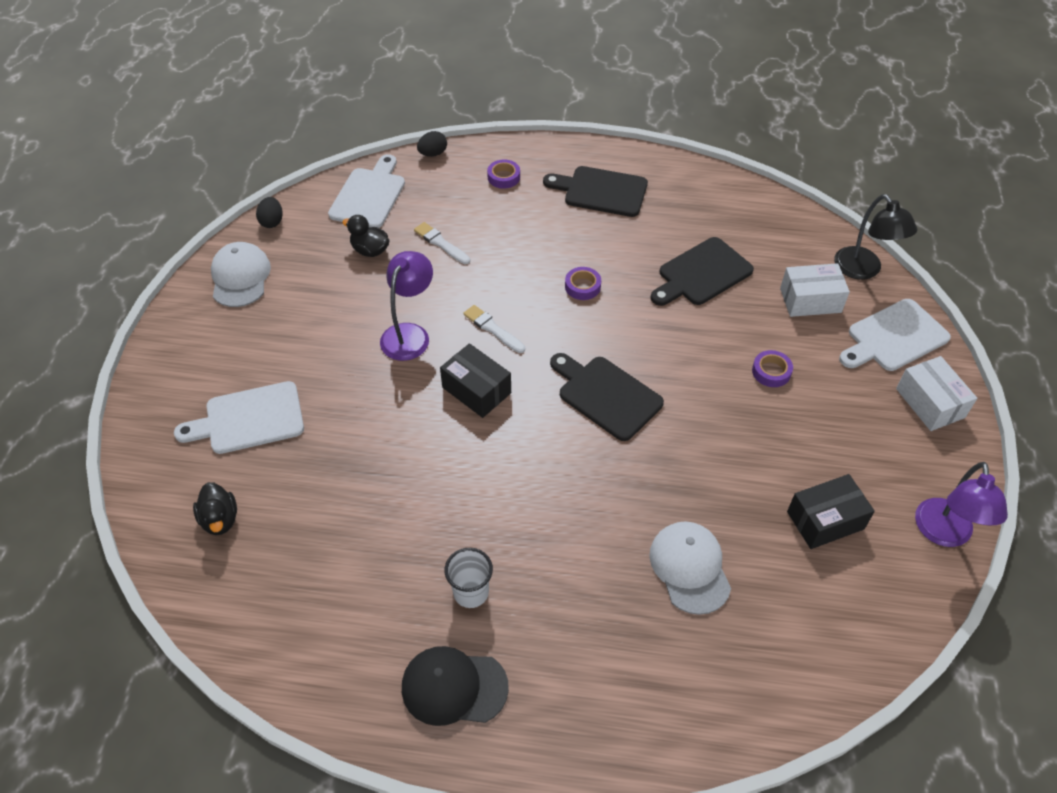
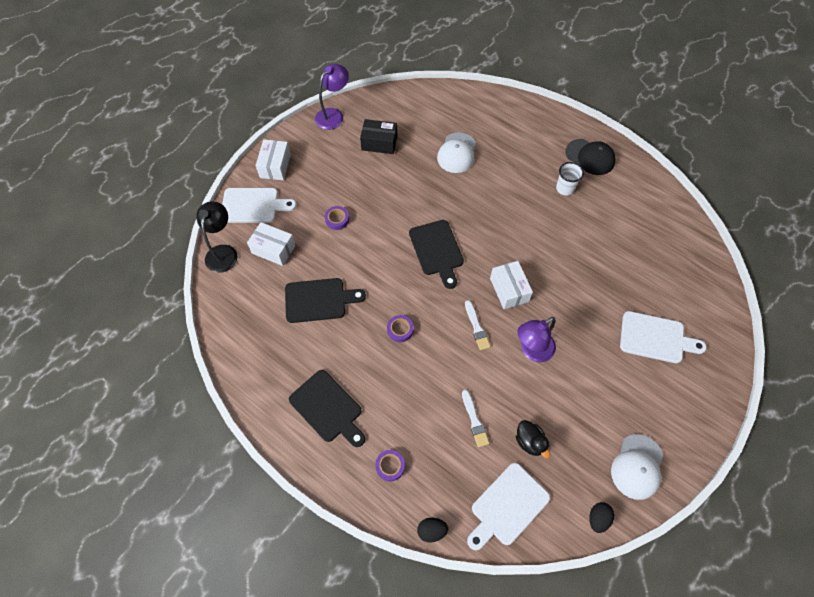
camera: 150 degrees left, 10 degrees up
black duck [193,482,237,535] -> none
black box [440,343,511,418] -> white box [490,261,533,309]

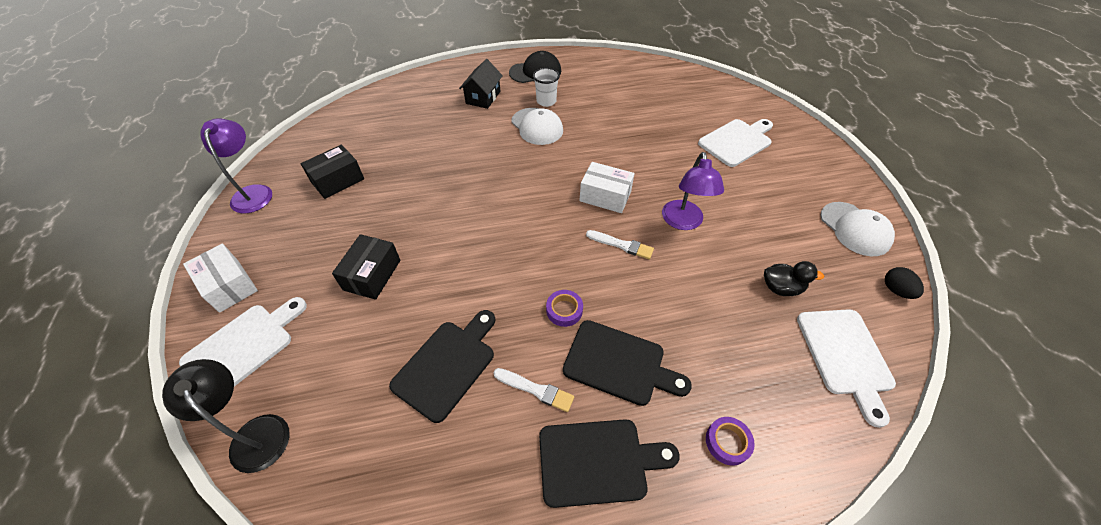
camera: 50 degrees left, 10 degrees down
white box [247,222,296,266] -> none
purple tape [325,206,349,230] -> black box [332,234,401,300]
black cutting board [409,220,464,289] -> black cutting board moved to [563,320,692,406]
black egg [417,518,448,543] -> none
white cap [437,132,476,173] -> white cap moved to [511,108,563,145]
white brush [462,390,489,447] -> white brush moved to [493,368,574,412]
none -> black house [459,59,503,109]

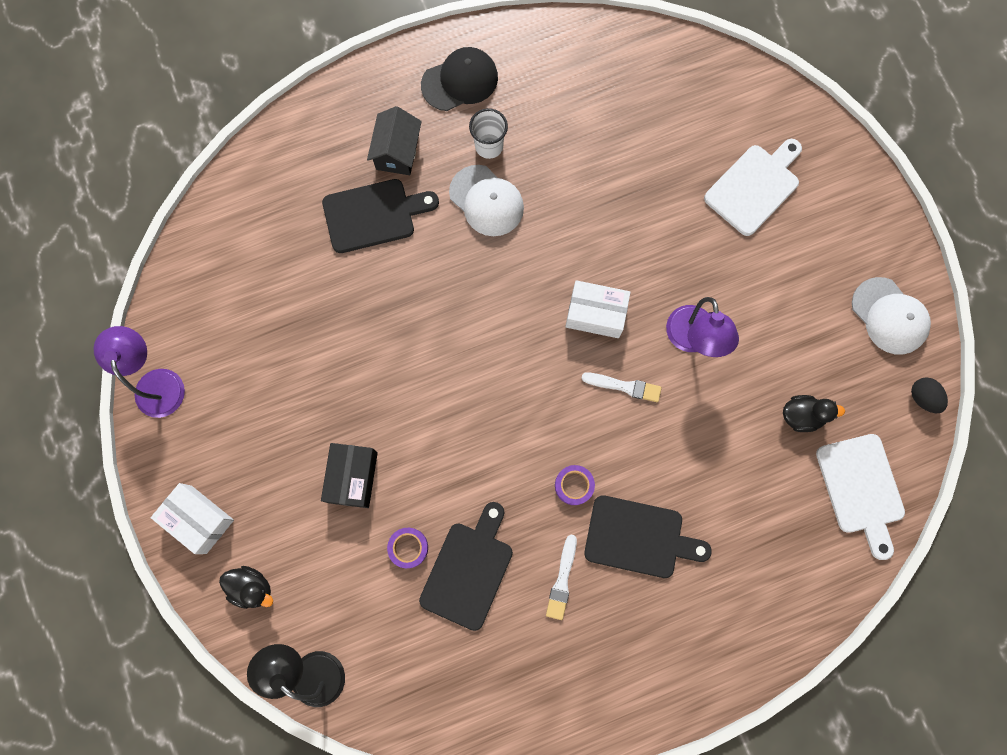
camera: 10 degrees left, 25 degrees up
white cutting board [179,297,307,386] -> black duck [219,566,273,609]
black box [301,144,364,199] -> none
white brush [493,368,574,412] -> white brush turned 90 degrees clockwise [546,535,577,620]
black cutting board [539,419,680,508] -> black cutting board moved to [322,179,439,253]
purple tape [706,417,755,466] -> purple tape moved to [387,528,428,568]

